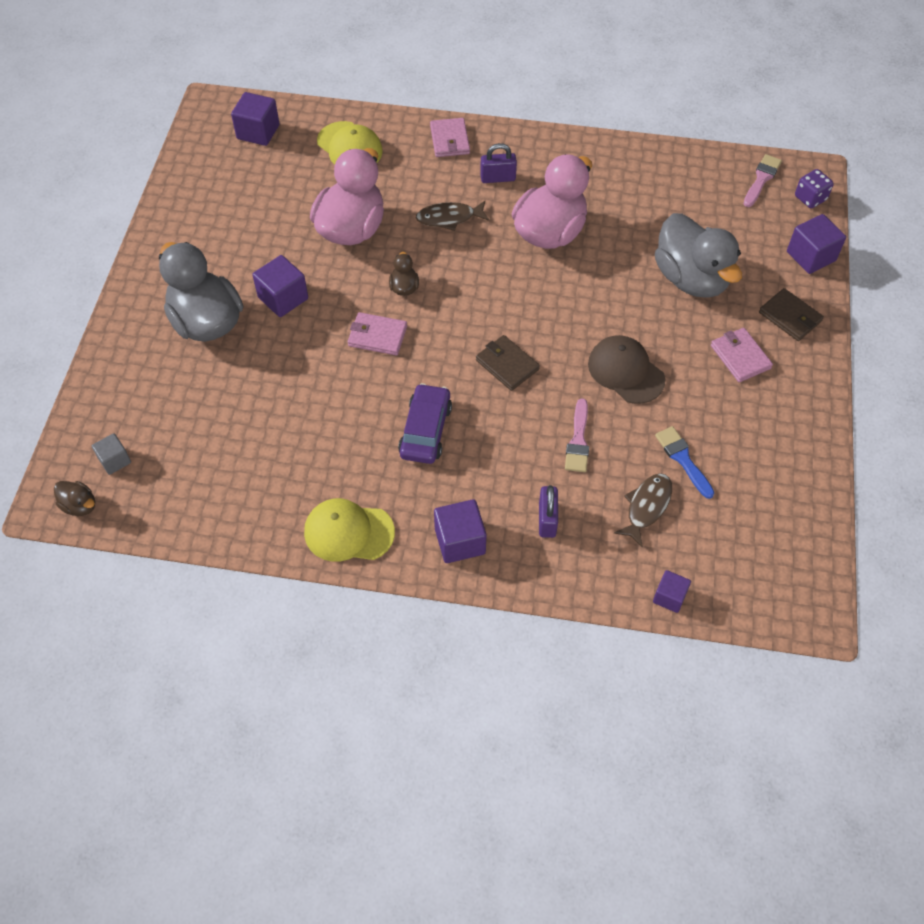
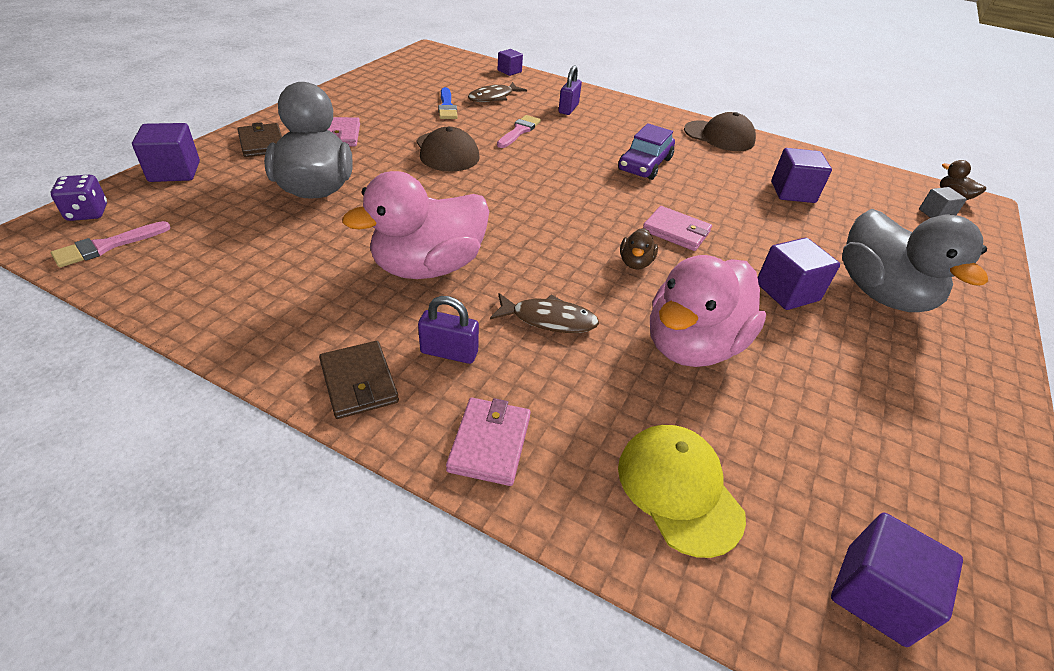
camera: 165 degrees left, 15 degrees down
yellow cap [304,498,395,562] -> brown cap [684,112,756,151]
purple cube [434,499,487,563] -> purple cube moved to [771,148,832,203]
brown wallet [476,335,540,391] -> brown wallet moved to [319,341,399,419]

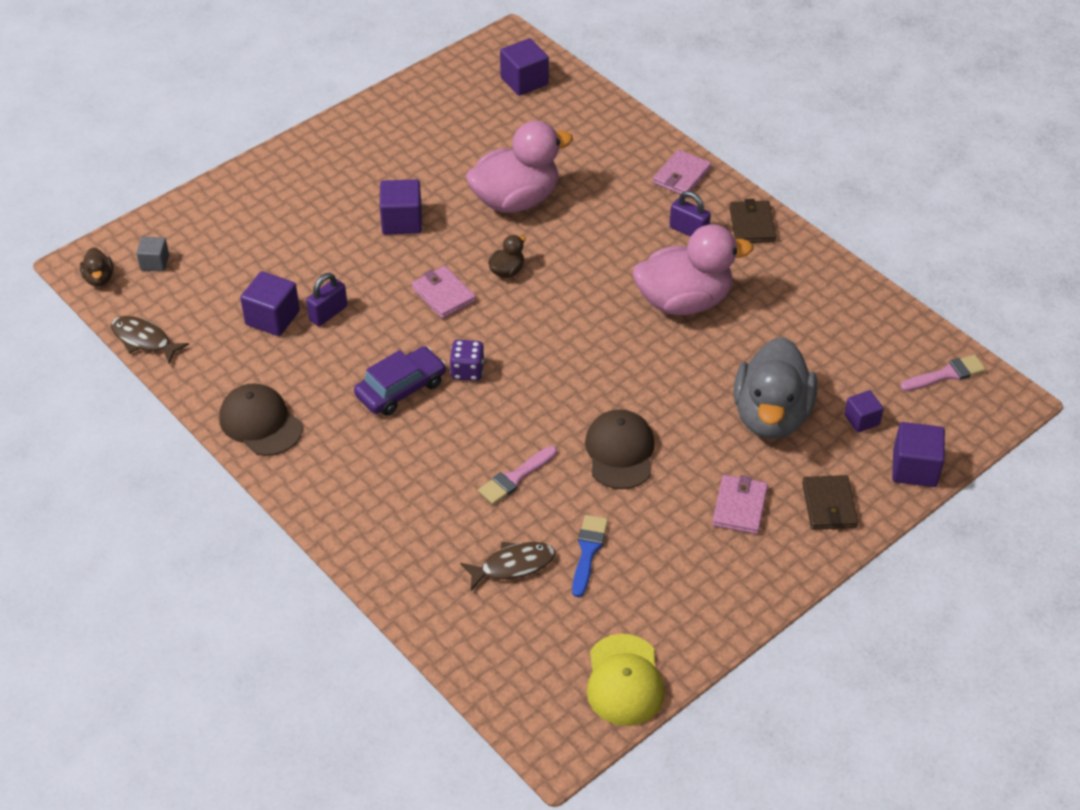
camera: 155 degrees left, 5 degrees up
purple dice [51,175,107,221] -> purple dice moved to [450,340,485,381]
brown fish [490,293,599,333] -> brown fish moved to [111,316,189,364]
purple cube [498,49,523,76] -> purple cube moved to [844,390,884,433]
purple padlock [558,65,582,115] -> purple padlock moved to [306,273,347,326]
yellow cap [618,425,746,558] -> yellow cap moved to [587,634,664,726]
grey duck [842,209,988,312] -> none

